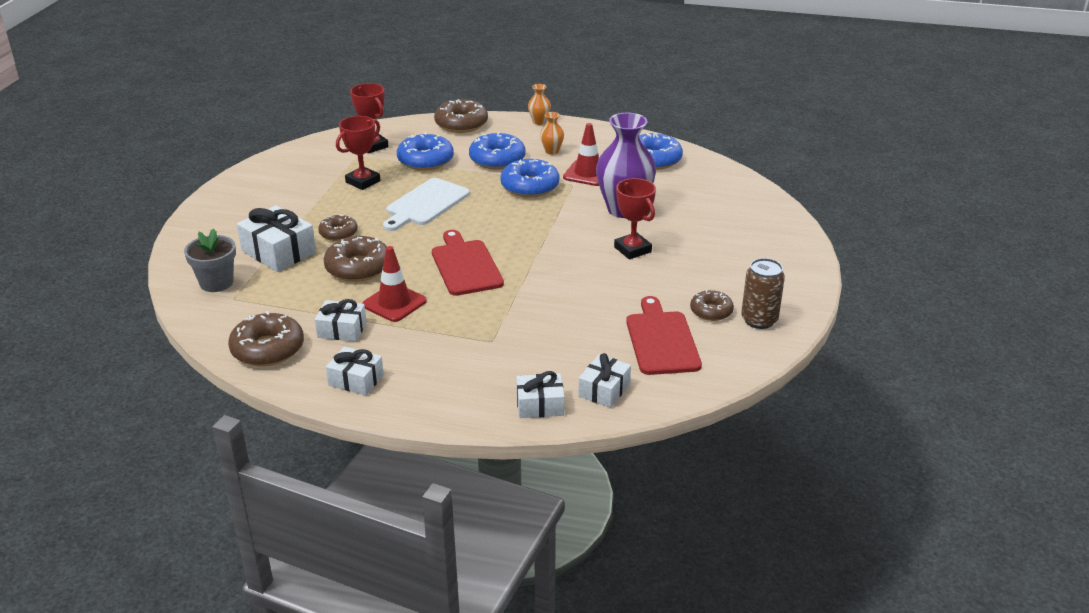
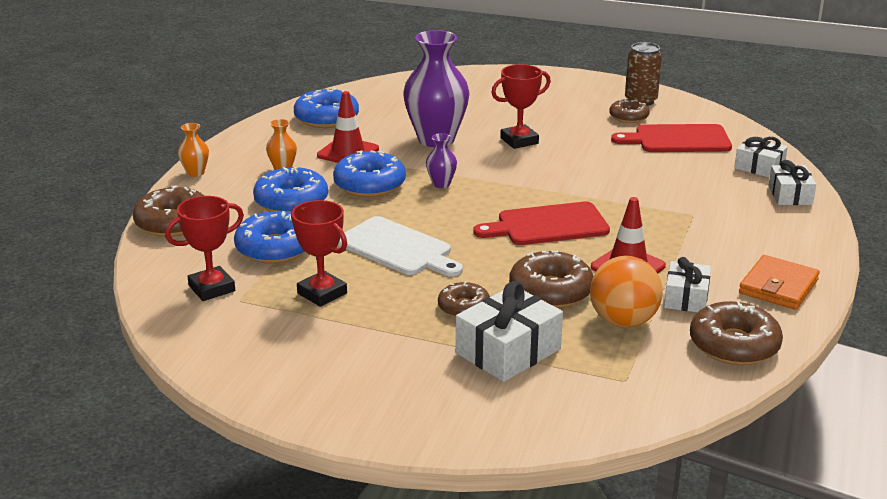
camera: 85 degrees left, 5 degrees down
grey flower pot [184,229,236,292] -> none
white gift [326,347,384,396] -> orange wallet [739,255,820,310]
none -> purple vase [426,133,457,188]
none -> orange ball [590,256,663,328]

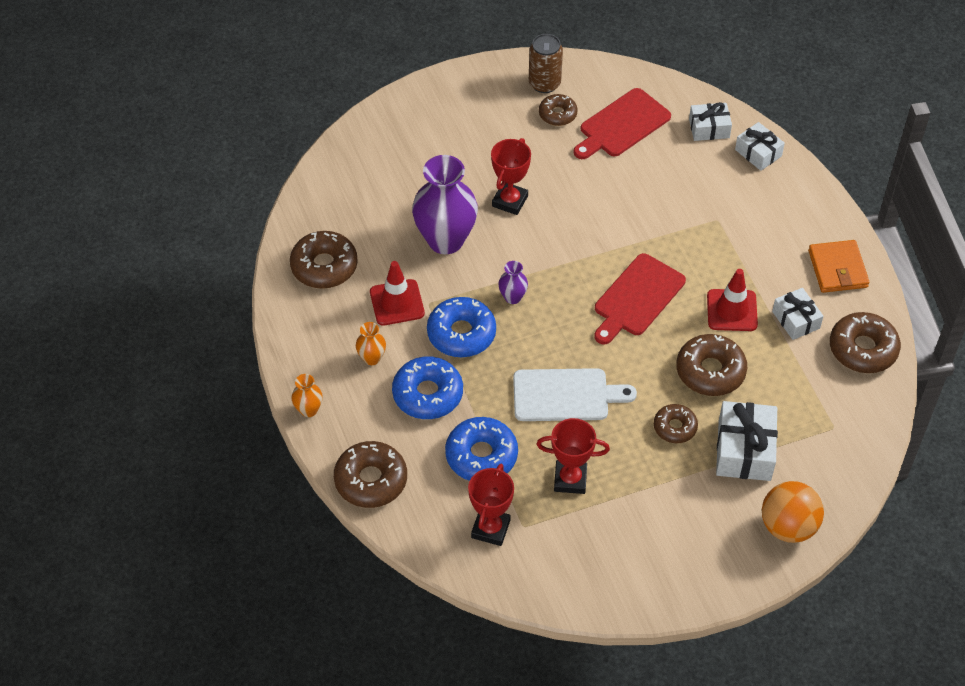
camera: 40 degrees left, 25 degrees up
blue donut [294,88,359,128] -> brown donut [290,231,358,289]
orange ball [590,256,663,328] -> orange ball moved to [762,481,824,543]

